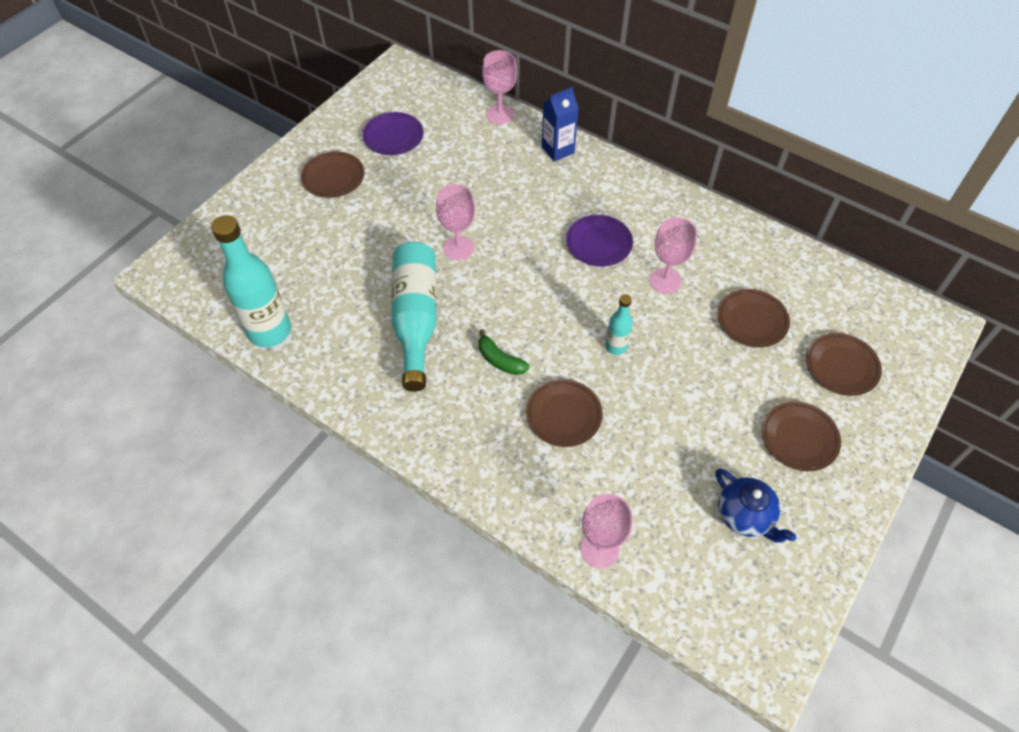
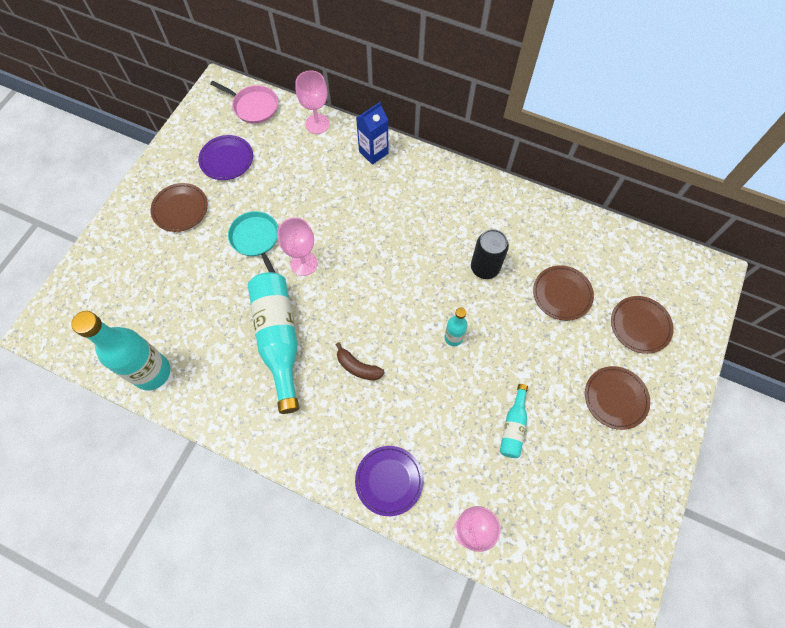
camera: 10 degrees left, 10 degrees up
green banana [478,329,529,375] -> brown banana [336,342,385,380]
brown plate [526,379,603,447] -> none
purple plate [566,215,633,267] -> purple plate moved to [355,446,423,516]
pink goblet [650,217,697,294] -> black can [471,229,509,279]
blue teapot [715,468,796,543] -> none
none -> pink pan [210,81,278,124]
none -> turquoise pan [228,211,278,273]
none -> turquoise bottle [500,384,528,458]

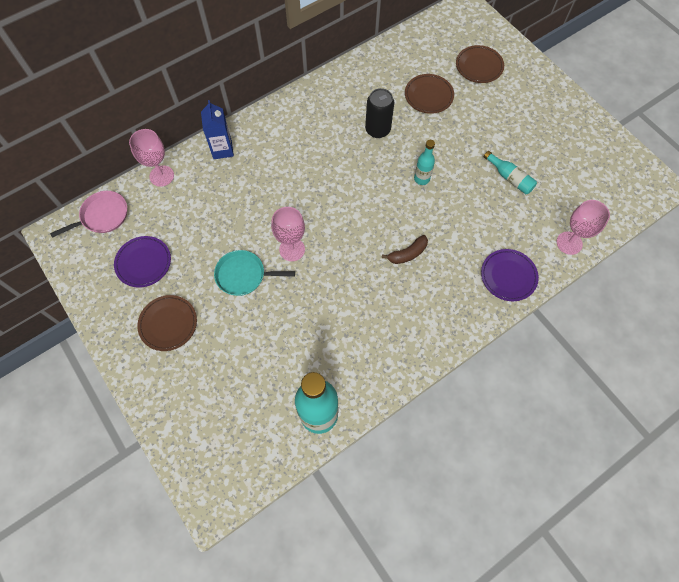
camera: 60 degrees left, 0 degrees up
turquoise bottle [248,272,299,414] -> none
brown plate [585,366,650,430] -> none

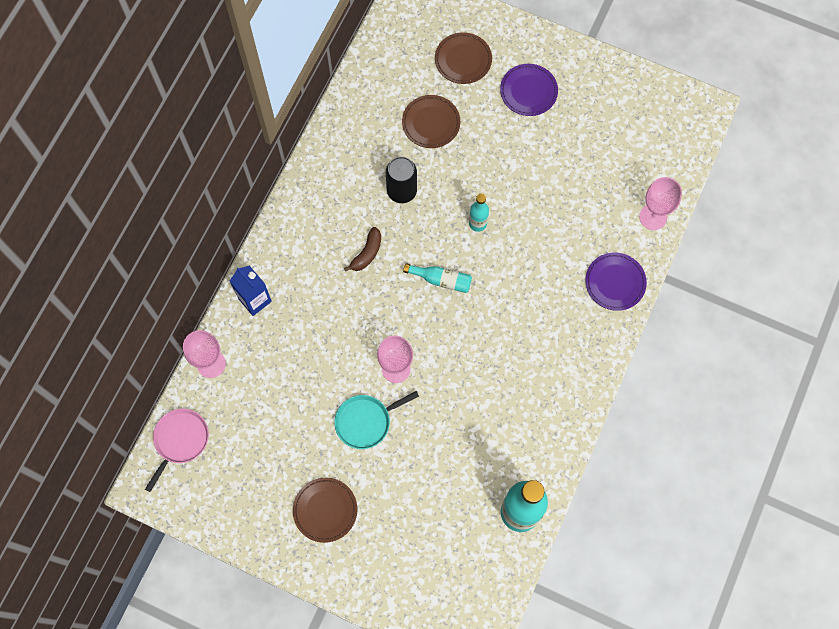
camera: 30 degrees left, 5 degrees up
purple plate [114,236,171,287] -> purple plate moved to [500,64,558,116]
brown banana [382,235,428,264] -> brown banana moved to [344,227,381,272]
turquoise bottle [484,151,537,194] -> turquoise bottle moved to [403,263,472,293]

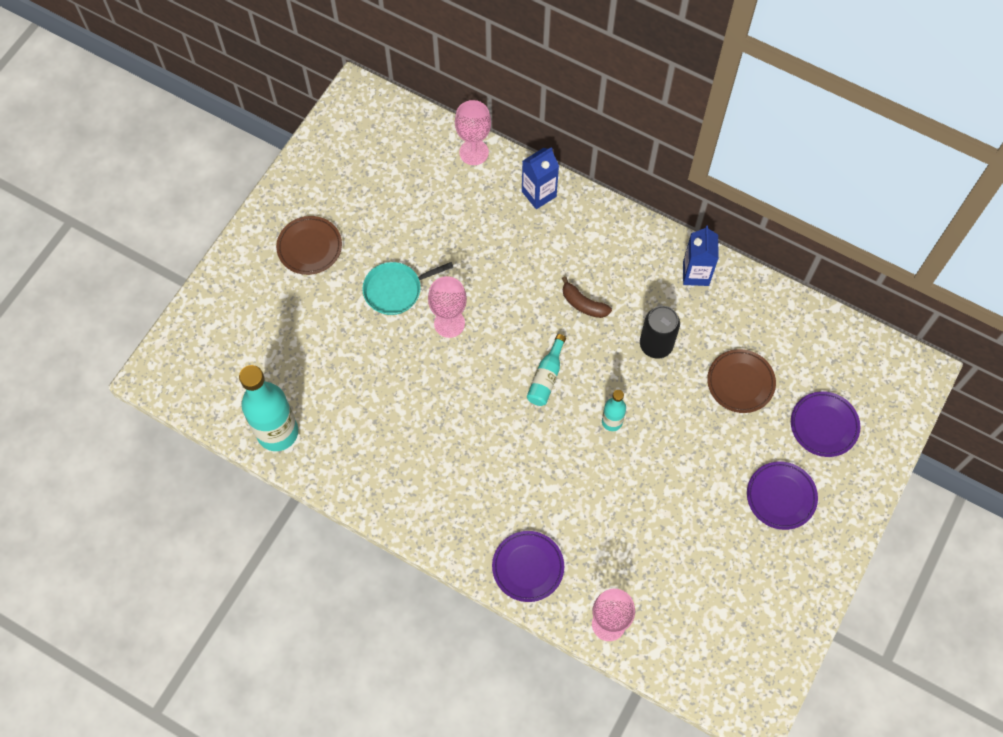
camera: 95 degrees right, 5 degrees down
pink pan [145,408,209,492] -> none
turquoise pan [334,391,419,449] -> turquoise pan turned 90 degrees counterclockwise [362,262,453,315]
brown plate [435,32,492,84] -> purple plate [791,391,860,457]
none -> blue carton [683,225,719,286]

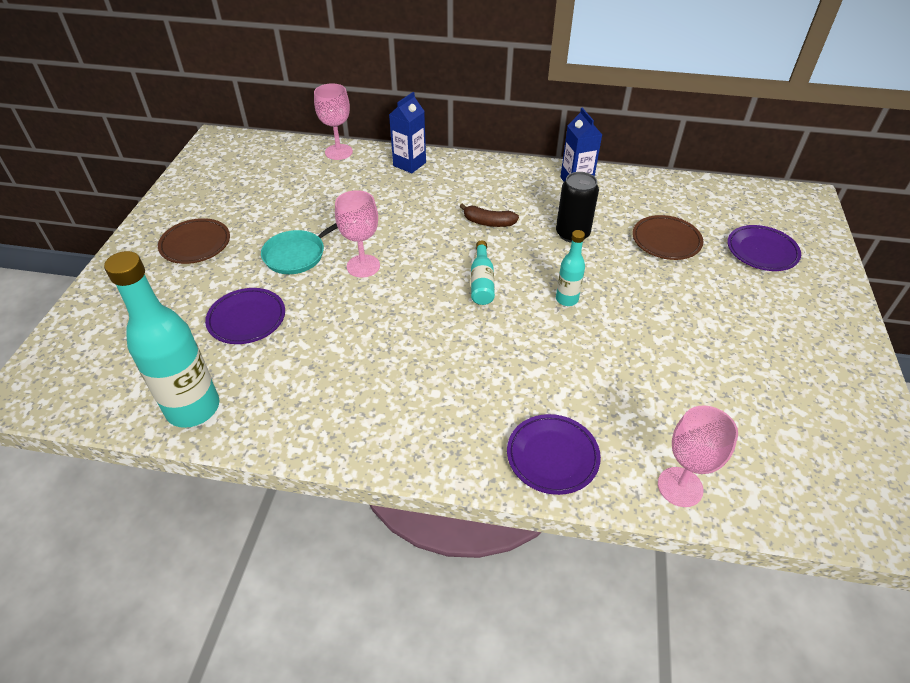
camera: 20 degrees left, 20 degrees down
purple plate [747,461,818,530] -> purple plate moved to [205,288,285,344]

